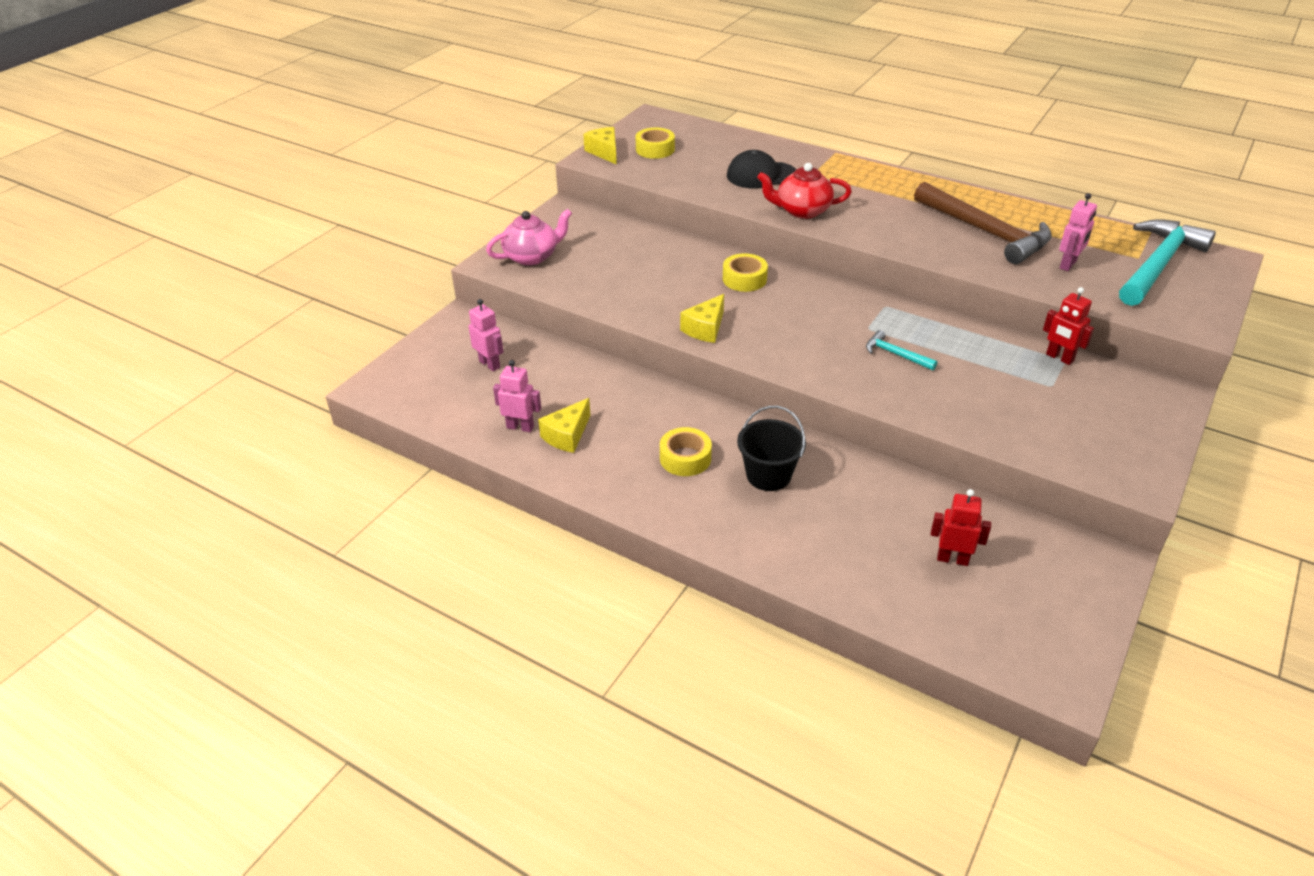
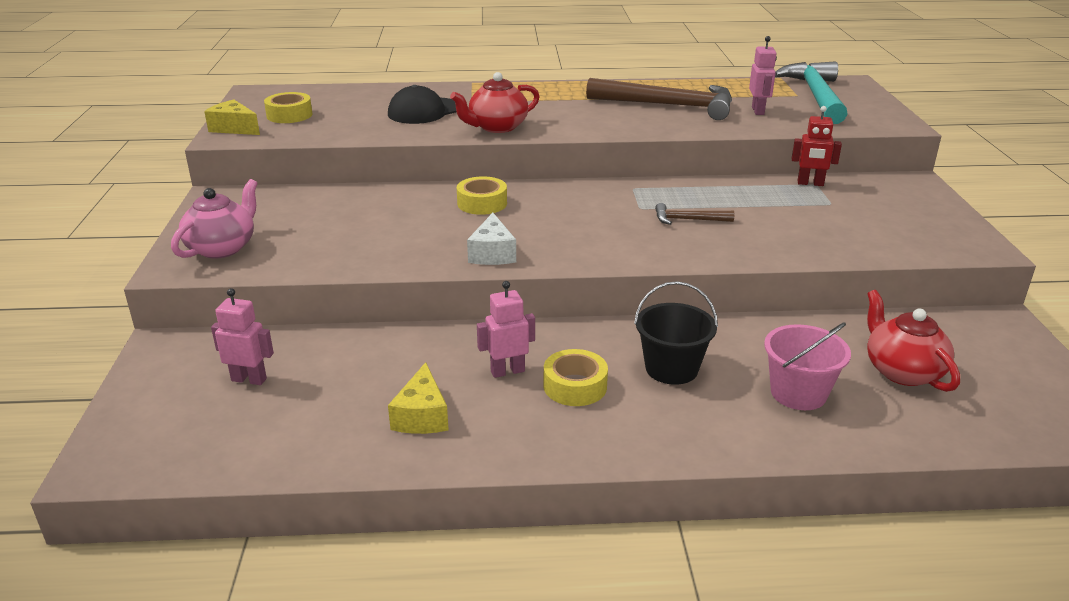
camera: 35 degrees left, 10 degrees down
pink robot [493,360,541,432] -> pink robot moved to [477,281,535,378]
yellow cheese [680,294,724,343] -> white cheese [467,213,516,265]
turquoise hammer [866,330,937,370] -> brown hammer [655,203,734,225]
red robot [931,489,991,566] -> red teapot [867,290,960,392]
none -> pink bucket [764,322,851,410]

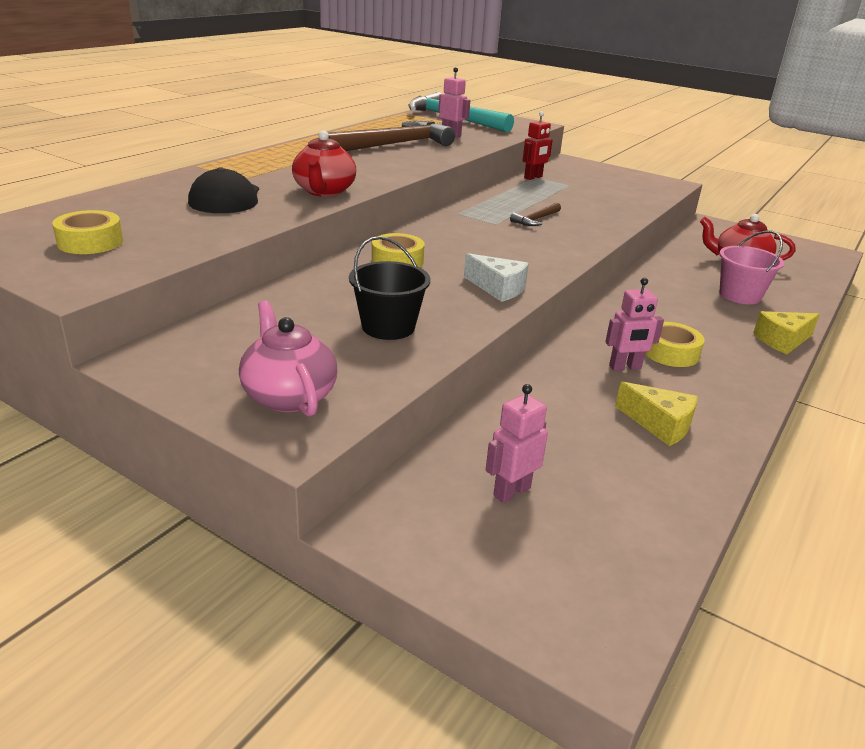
camera: 55 degrees left, 0 degrees up
yellow cheese [204,99,260,135] -> yellow cheese moved to [753,311,820,354]
pink robot [477,281,535,378] -> pink robot turned 120 degrees counterclockwise [605,278,664,371]
black bucket [634,281,718,385] -> black bucket moved to [349,236,431,340]

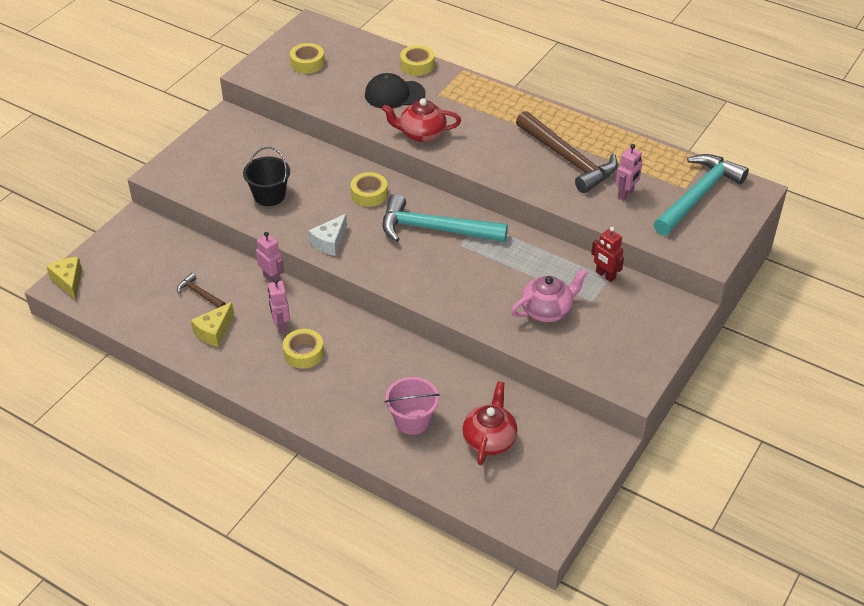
camera: 90 degrees right, 15 degrees up
pink teapot [239,301,337,417] -> pink teapot moved to [511,268,588,322]
pink robot [486,384,548,503] -> pink robot moved to [256,232,284,282]
brown hammer [510,203,561,226] -> brown hammer moved to [177,273,226,308]
yellow cheese [753,311,820,354] -> yellow cheese moved to [46,257,82,300]
none -> turquoise hammer [382,194,508,242]
none -> yellow tape [400,45,434,76]

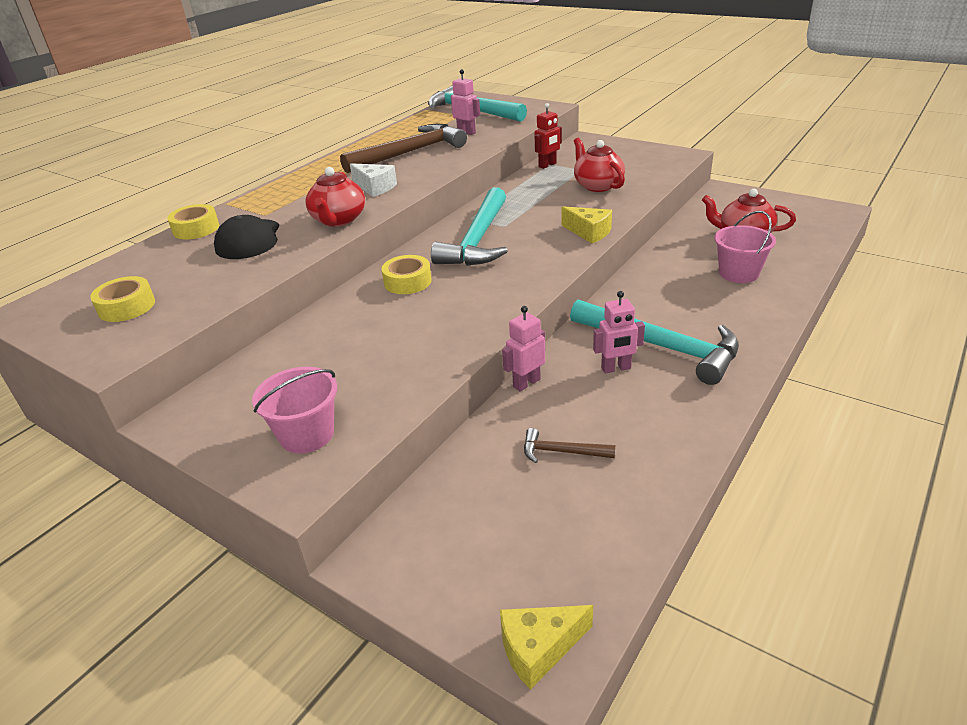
camera: 85 degrees left, 10 degrees down
brown hammer [177,273,226,308] -> brown hammer turned 60 degrees clockwise [524,428,615,463]
yellow cheese [191,302,234,347] -> yellow cheese moved to [561,206,612,243]
black bucket [243,147,290,206] -> none
yellow tape [283,329,324,369] -> turquoise hammer [570,299,739,385]
white cheese [308,214,347,256] -> white cheese moved to [350,163,397,197]
pink teapot [511,268,588,322] -> red teapot [574,138,625,192]
none -> pink bucket [252,367,337,453]

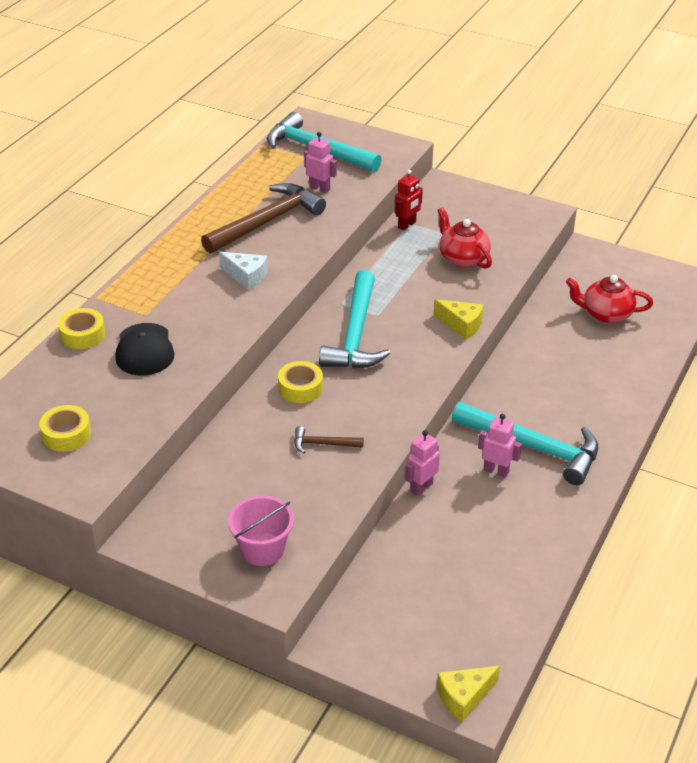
camera: 10 degrees left, 5 degrees up
red teapot [305,167,365,227] -> none
brown hammer [524,428,615,463] -> brown hammer moved to [294,426,364,453]
pink robot [593,291,645,373] -> pink robot turned 135 degrees counterclockwise [478,414,522,477]
pink bucket [714,211,776,283] -> none

